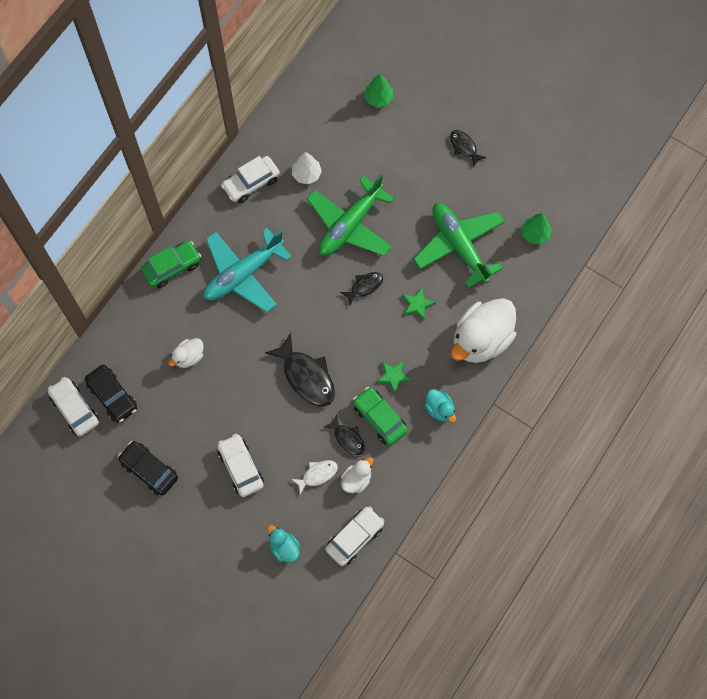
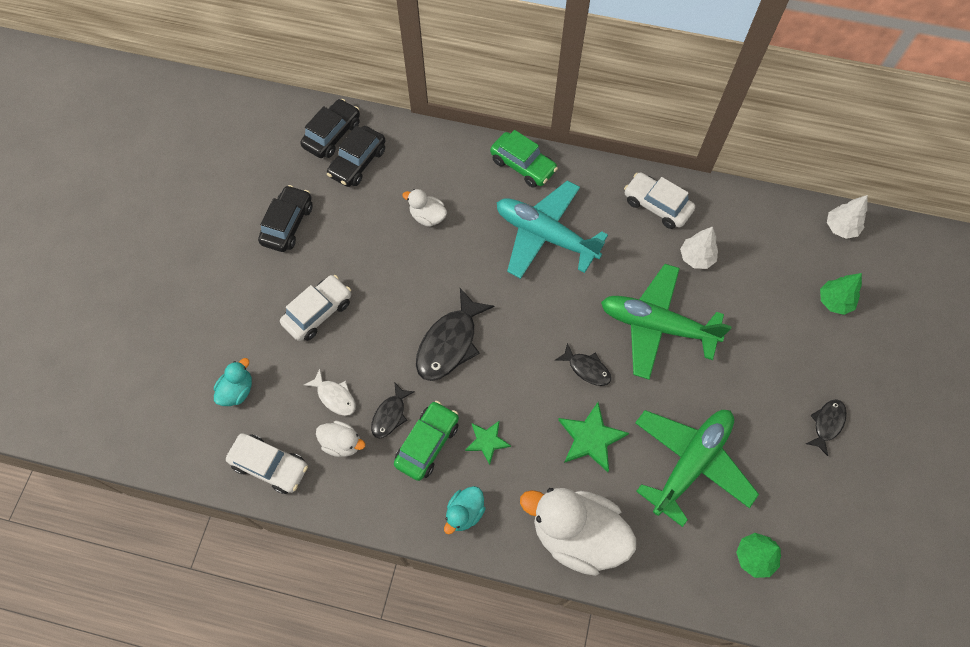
camera: 70 degrees right, 5 degrees down
white car [48,377,99,436] -> black car [300,99,360,158]
green star [402,288,436,321] -> green star [558,402,629,472], size x1.56
none -> white tree [827,195,868,239]

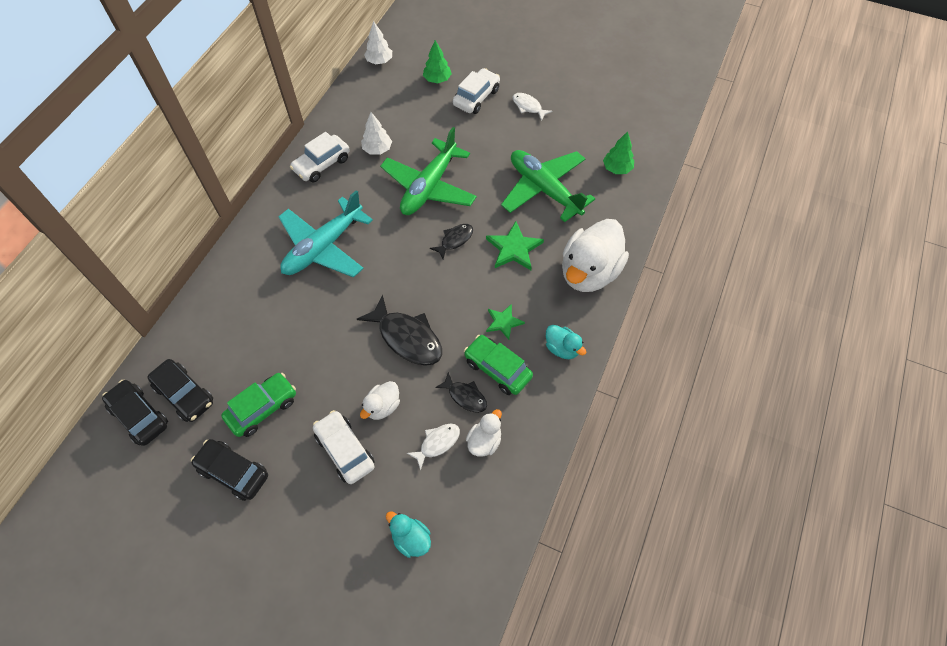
camera: 80 degrees left, 5 degrees down
white car [226,433,308,494] -> white car moved to [453,68,500,114]
white duck [402,189,447,227] -> white duck moved to [360,381,400,420]
green car [490,130,558,188] -> green car moved to [221,373,296,437]
black fish [806,399,847,456] -> white fish [513,93,552,121]

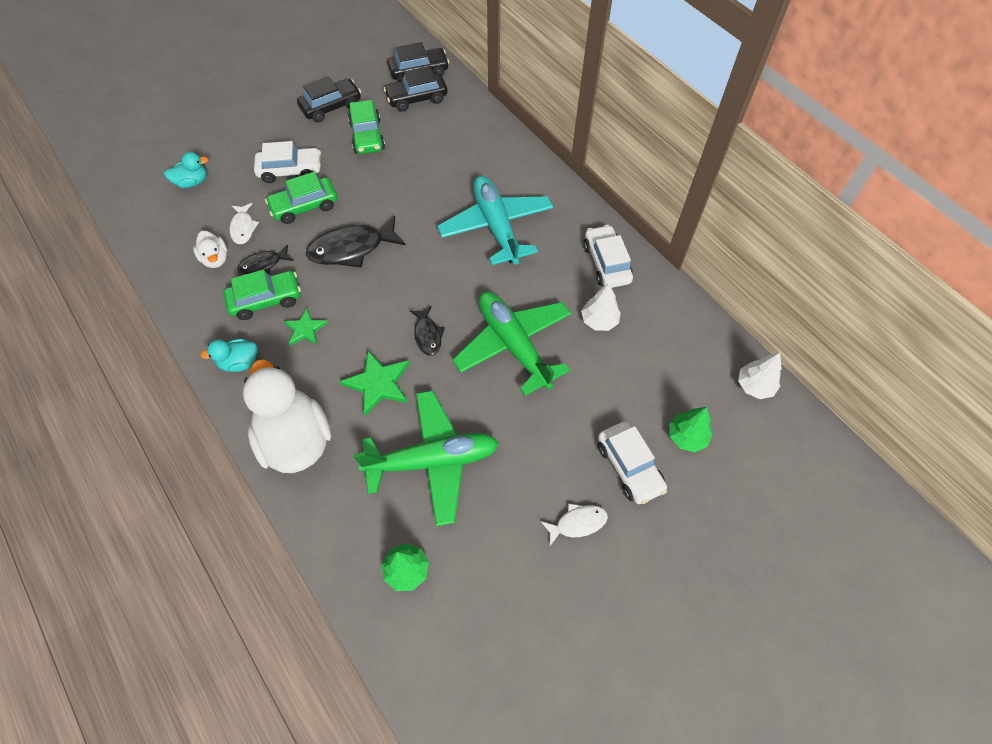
camera: 120 degrees right, 0 degrees up
white duck [360,381,400,420] -> green car [265,172,337,224]

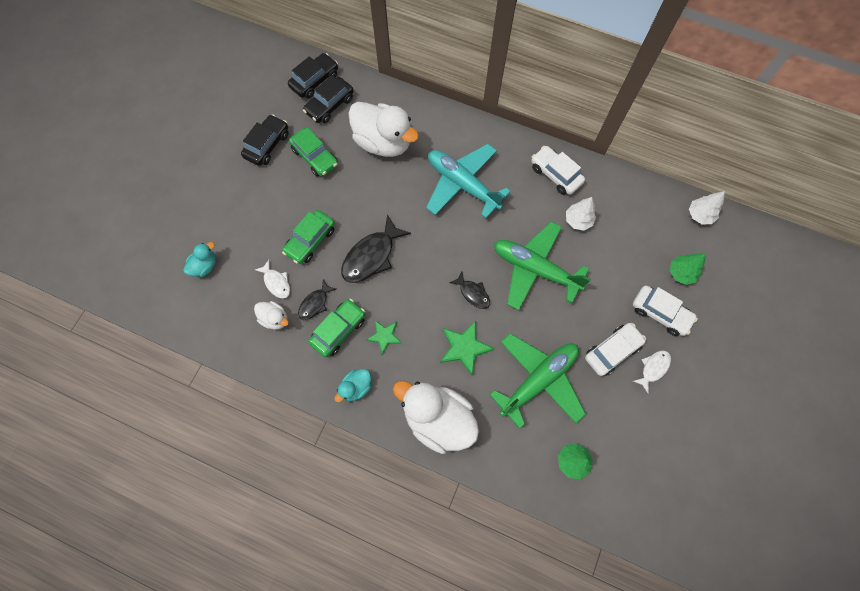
camera: 30 degrees left, 10 degrees up
white car [254,141,321,183] -> white car moved to [585,323,646,376]
none -> white duck [348,102,419,157]

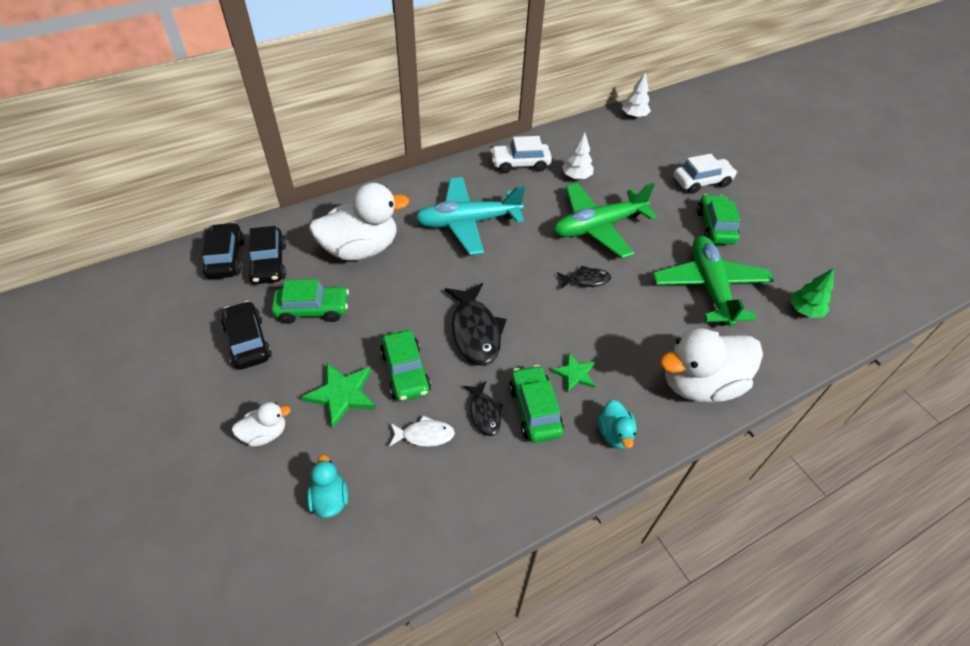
camera: 55 degrees left, 20 degrees down
white duck [254,301,289,329] -> white duck moved to [231,402,291,447]
green star [440,320,494,376] -> green star moved to [301,363,376,429]
white car [585,323,646,376] -> green car [697,194,741,244]
white fish [633,350,671,393] -> none
green tree [670,254,706,285] -> none

